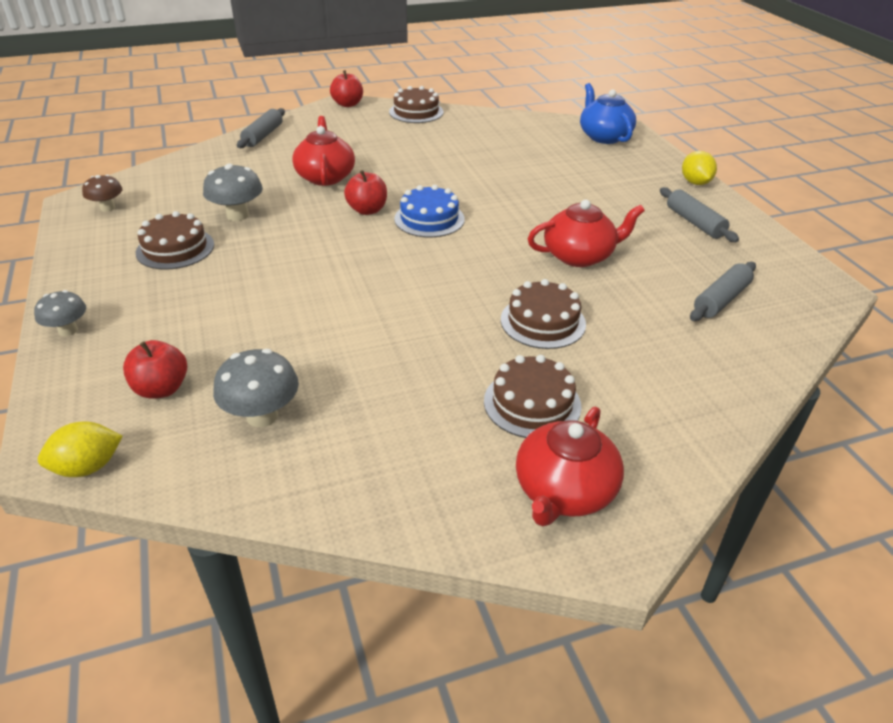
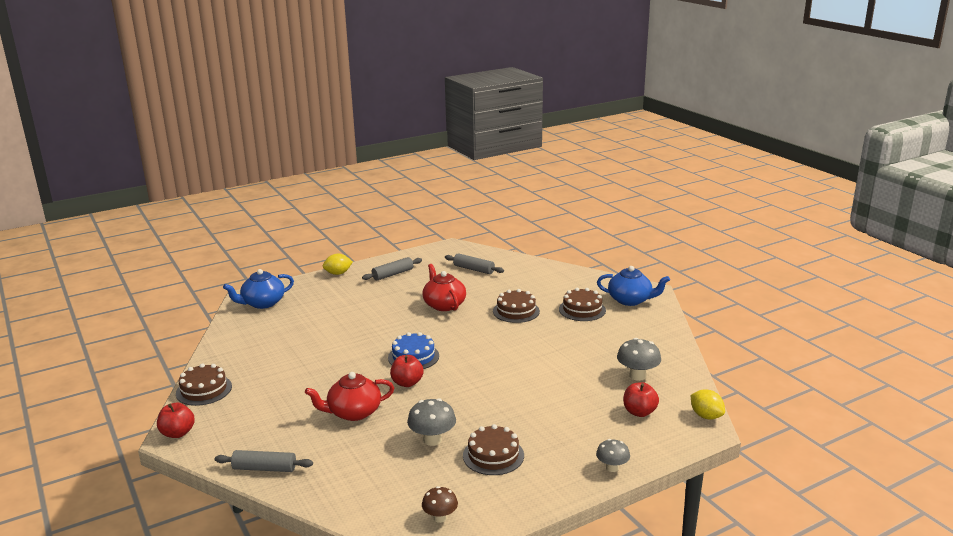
camera: 100 degrees left, 15 degrees down
red teapot [516,407,624,527] -> blue teapot [597,266,670,306]

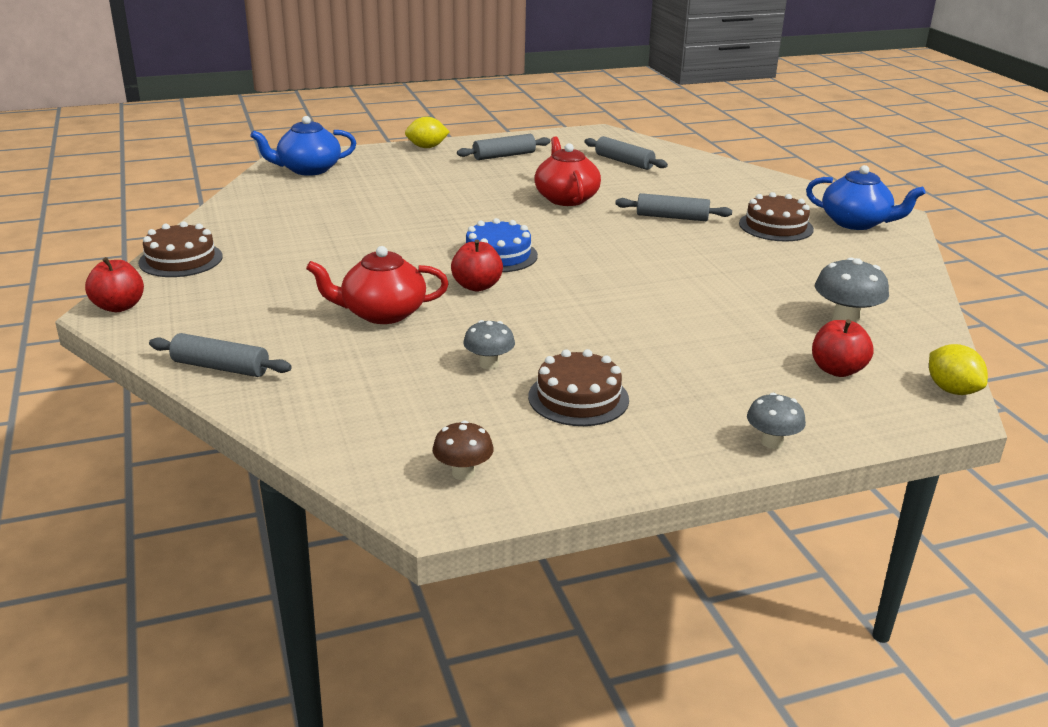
camera: 10 degrees right, 5 degrees up
grey mushroom [407,398,456,446] -> grey mushroom [463,320,515,369], size x0.66
brown cake [493,289,540,323] -> grey rolling pin [615,193,732,221]

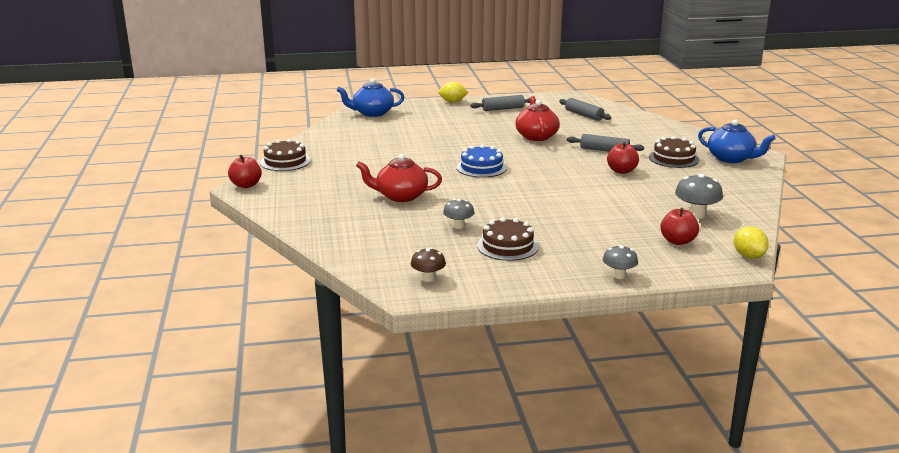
camera: 10 degrees right, 5 degrees down
grey rolling pin [149,333,292,377] -> none
red apple [451,240,503,292] -> red apple moved to [607,142,639,174]

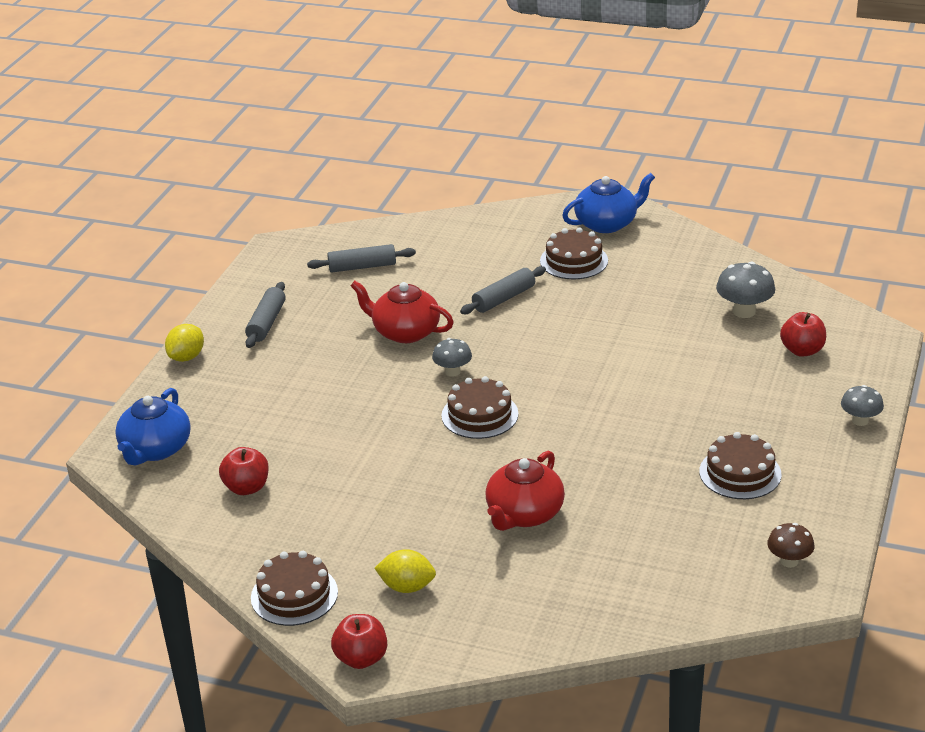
camera: 60 degrees left, 10 degrees up
grey mushroom [443,199,475,229] -> grey mushroom moved to [432,338,472,377]
blue cake [457,144,507,178] -> brown cake [441,376,518,439]
red apple [607,142,639,174] -> red apple moved to [219,447,269,495]
yellow lemon [734,226,769,258] -> yellow lemon moved to [374,549,436,593]

